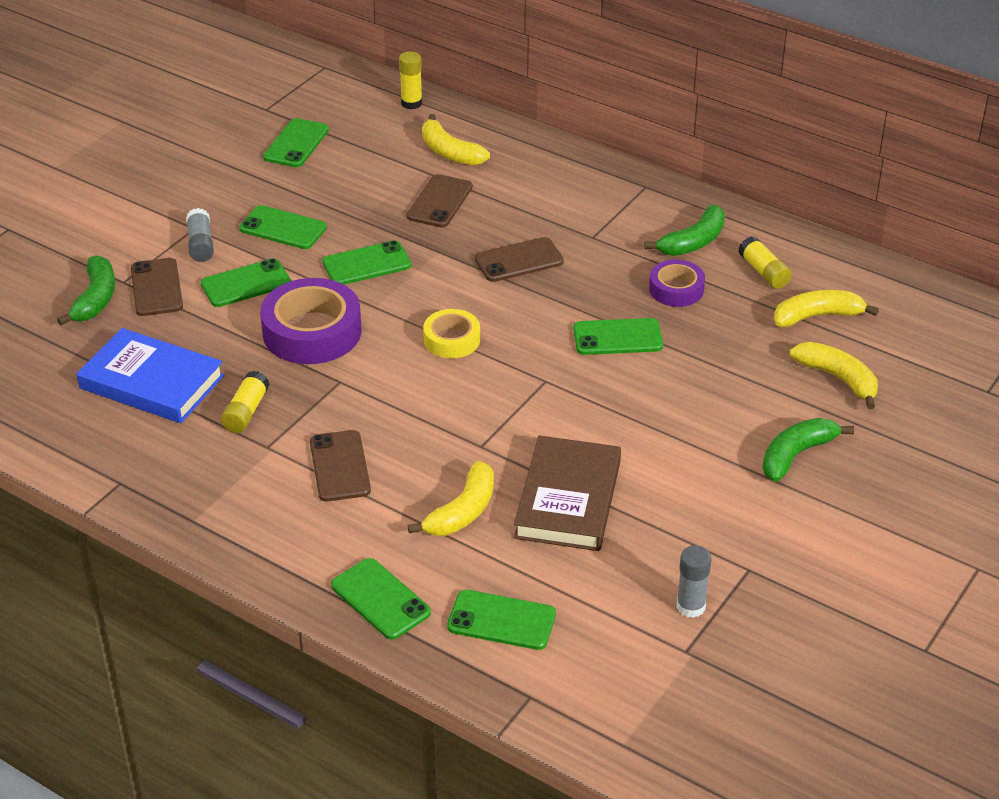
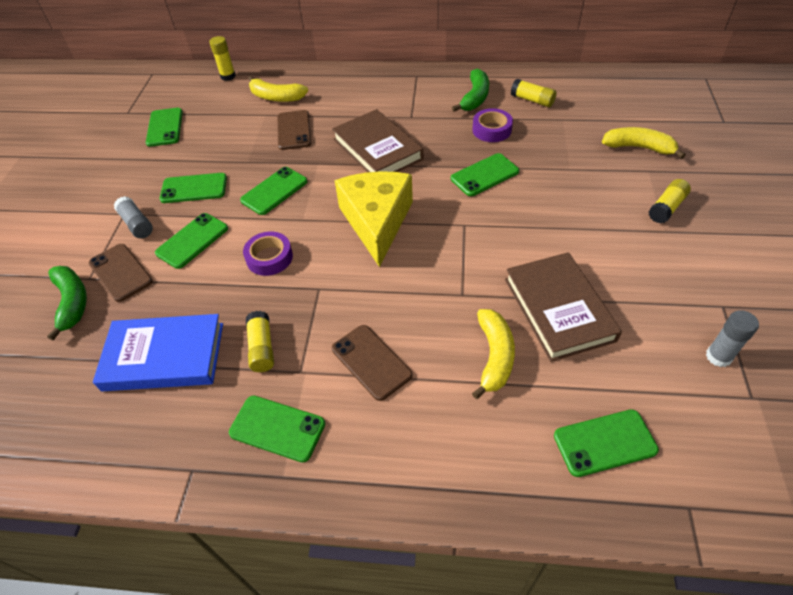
camera: 25 degrees left, 10 degrees up
purple tape [260,278,361,364] -> purple tape [243,231,293,276], size x0.57
green phone [331,558,431,640] -> green phone moved to [229,396,325,462]
yellow tape [423,309,480,358] -> yellow cheese [335,171,413,267]
brown phone [475,237,564,282] -> brown book [332,109,423,172]
green banana [762,418,854,482] -> yellow glue stick [649,179,691,224]
yellow banana [774,290,879,327] -> none

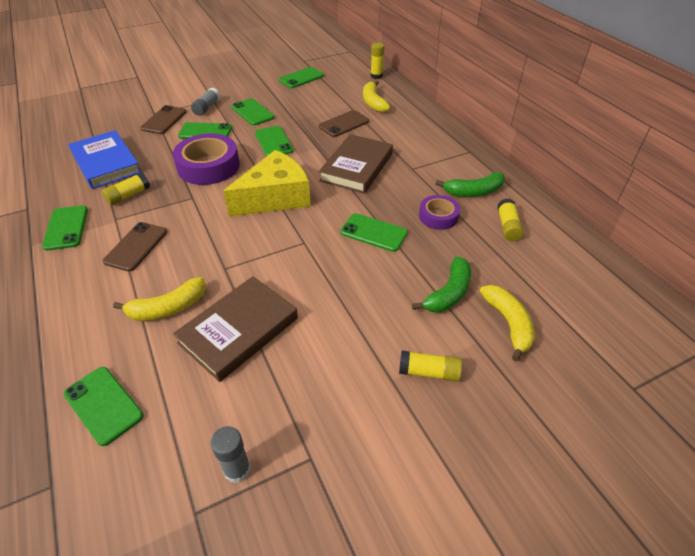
camera: 55 degrees right, 5 degrees down
green banana [47,266,87,340] -> green banana moved to [412,257,471,312]
green phone [240,167,308,215] -> green phone turned 60 degrees clockwise [255,126,294,157]
purple tape [243,231,293,276] -> purple tape [173,133,240,185], size x1.75

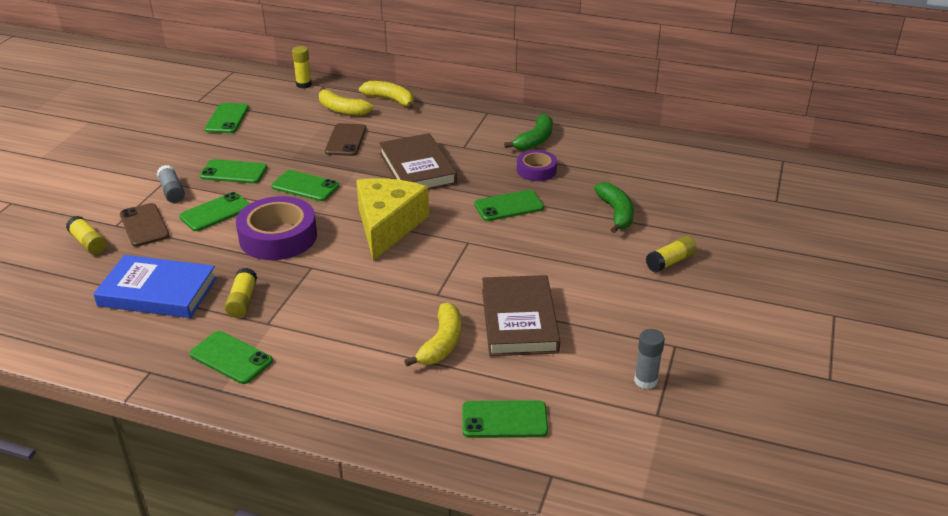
camera: 45 degrees left, 10 degrees down
brown phone [103,222,167,272] -> none
yellow banana [480,285,535,362] -> yellow banana moved to [359,81,414,109]
yellow glue stick [497,199,524,241] -> yellow glue stick moved to [66,216,107,255]

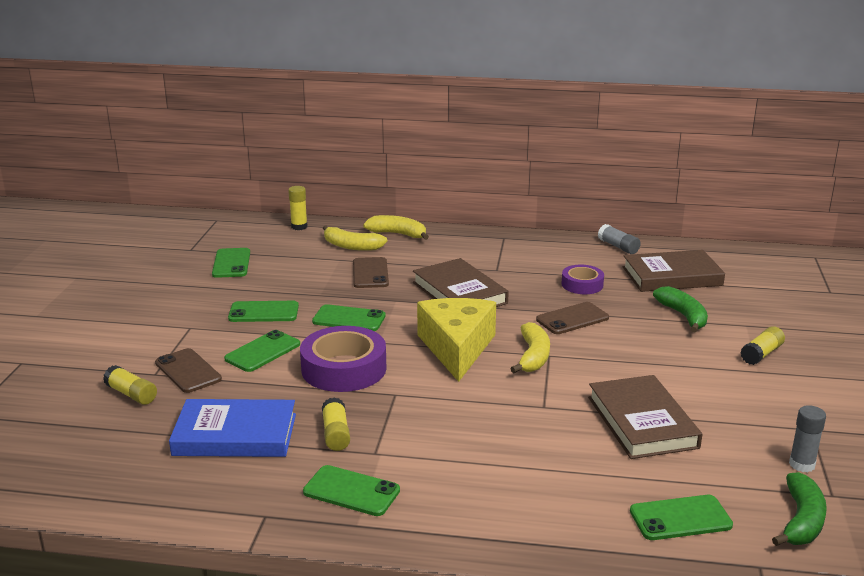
camera: 10 degrees left, 10 degrees down
grey glue stick [157,165,185,203] -> grey glue stick moved to [598,224,641,254]
yellow banana [404,303,461,366] -> yellow banana moved to [510,322,550,373]
green phone [474,190,544,221] -> brown phone [536,302,609,334]
green banana [504,114,553,151] -> green banana moved to [772,472,827,546]
none -> brown book [623,250,725,292]

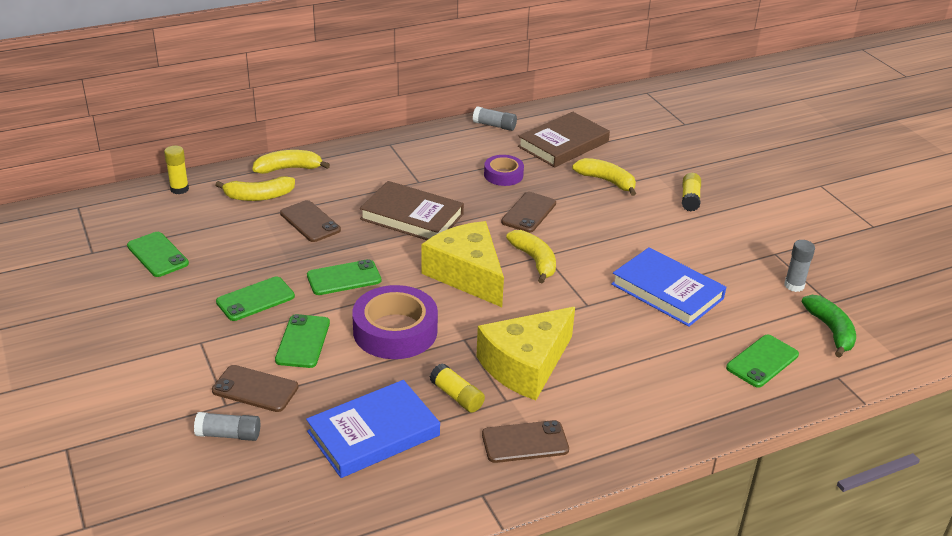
camera: 35 degrees left, 10 degrees up
yellow glue stick [103,365,157,405] -> grey glue stick [194,412,260,441]
green phone [303,465,400,516] -> brown phone [482,420,569,463]
brown book [588,375,702,459] -> blue book [611,247,726,327]
green banana [653,286,708,332] -> yellow banana [572,158,636,196]
none -> yellow cheese [476,307,575,400]

